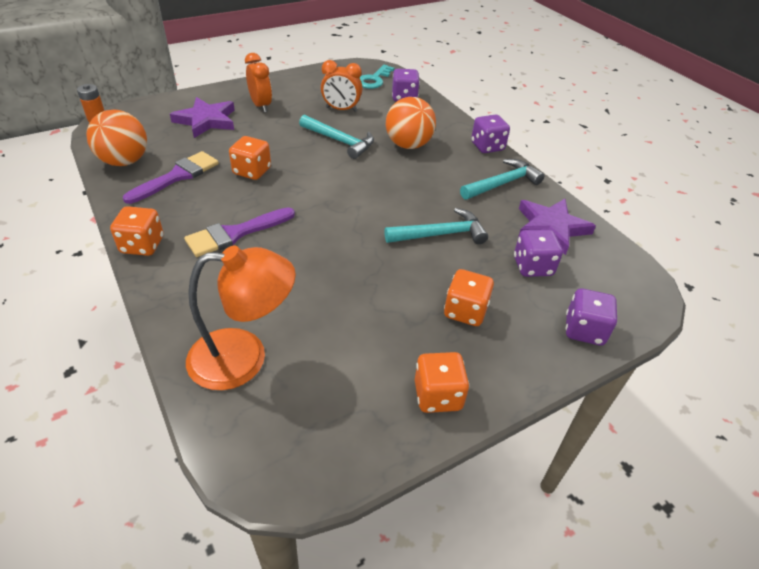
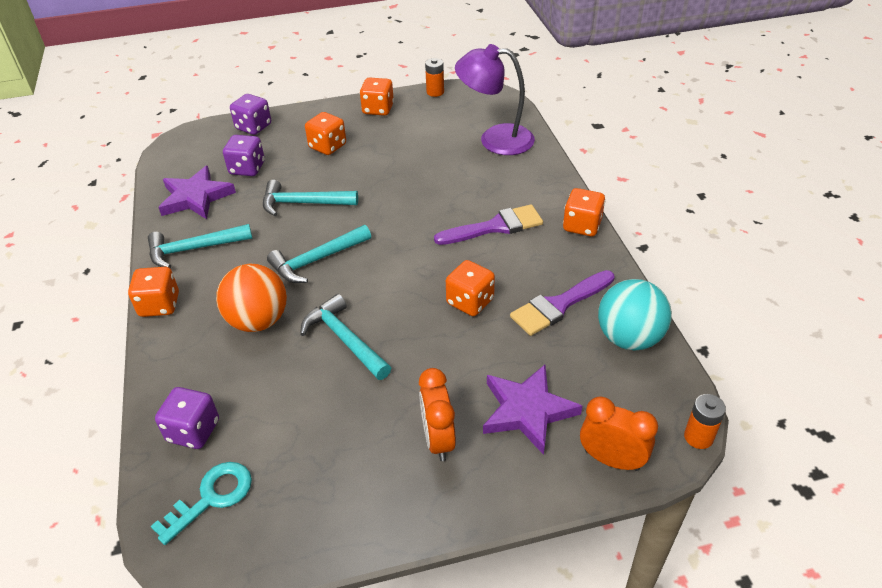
camera: 160 degrees left, 0 degrees up
orange ball [86,110,147,166] -> turquoise ball [598,279,672,350]
orange lamp [186,245,296,390] -> purple lamp [455,44,535,155]
orange clock [321,60,362,112] -> orange clock moved to [580,396,658,471]
purple dice [471,115,510,153] -> orange dice [128,267,179,317]
none -> turquoise hammer [267,225,371,283]
none -> orange battery [425,58,444,97]

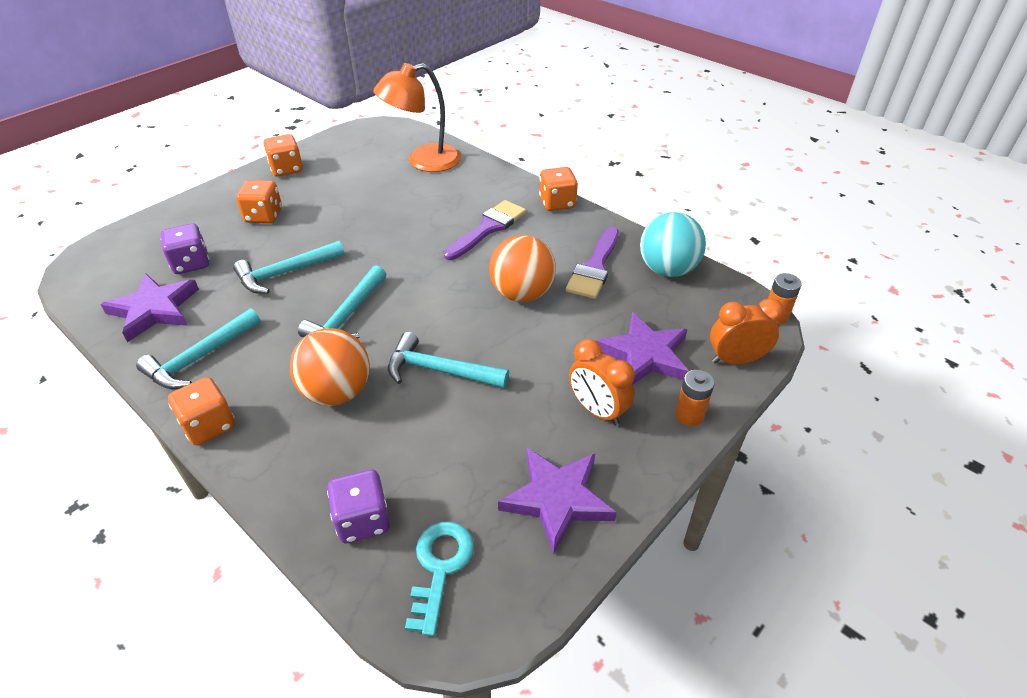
camera: 35 degrees left, 0 degrees up
purple dice [230,94,271,135] -> none
orange battery [425,58,444,97] -> orange battery moved to [675,370,714,426]
orange dice [446,260,495,316] -> orange ball [489,235,556,302]
purple lamp [455,44,535,155] -> orange lamp [373,63,461,172]
none -> purple star [498,448,617,555]

